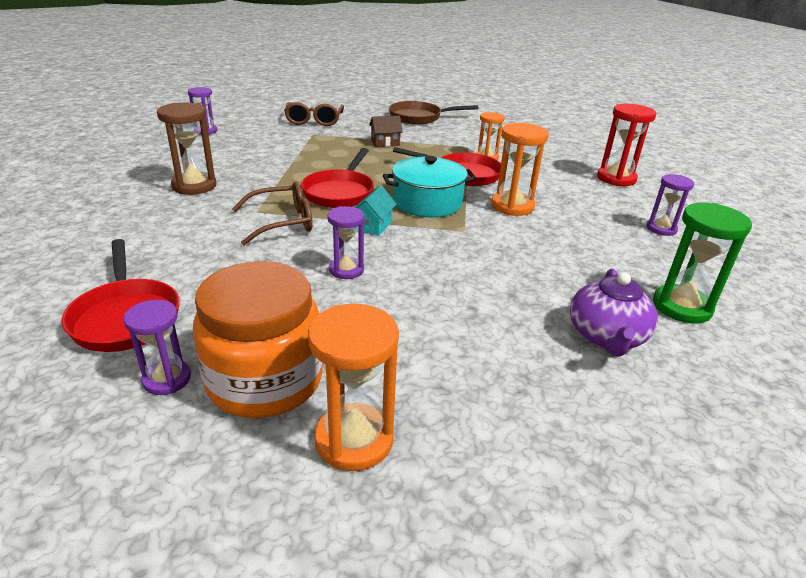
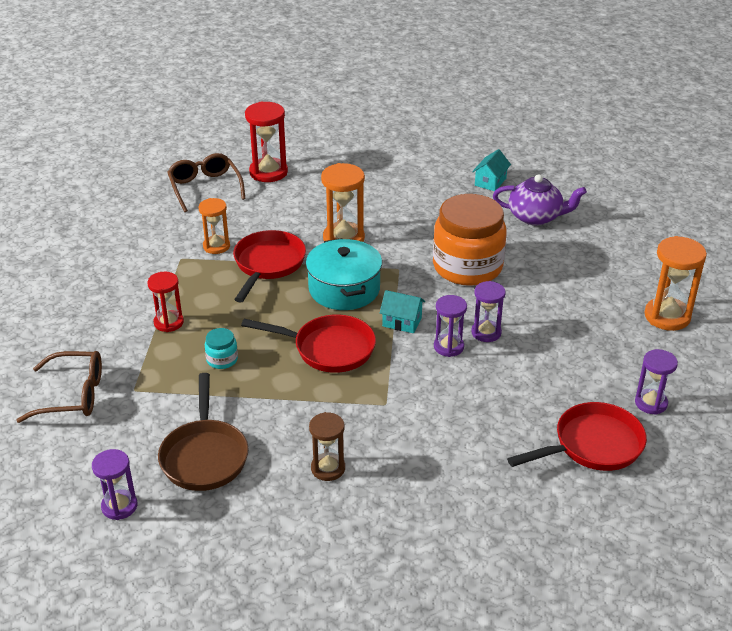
camera: 90 degrees left, 5 degrees up
brown hourglass [157,102,216,195] -> brown hourglass [309,412,345,481], size x0.64
orange jar [193,261,323,418] -> orange jar moved to [433,194,507,286]
brown glasses [232,181,313,245] -> brown glasses moved to [167,153,246,212]
brown house [369,116,403,147] -> red hourglass [148,272,184,332]
brown pan [389,101,478,125] -> brown pan moved to [158,373,249,491]
purple hourglass [647,174,694,236] -> purple hourglass moved to [434,295,467,357]
green hourglass [653,203,752,323] -> turquoise house [472,149,511,191]
none -> turquoise jar [205,328,238,369]

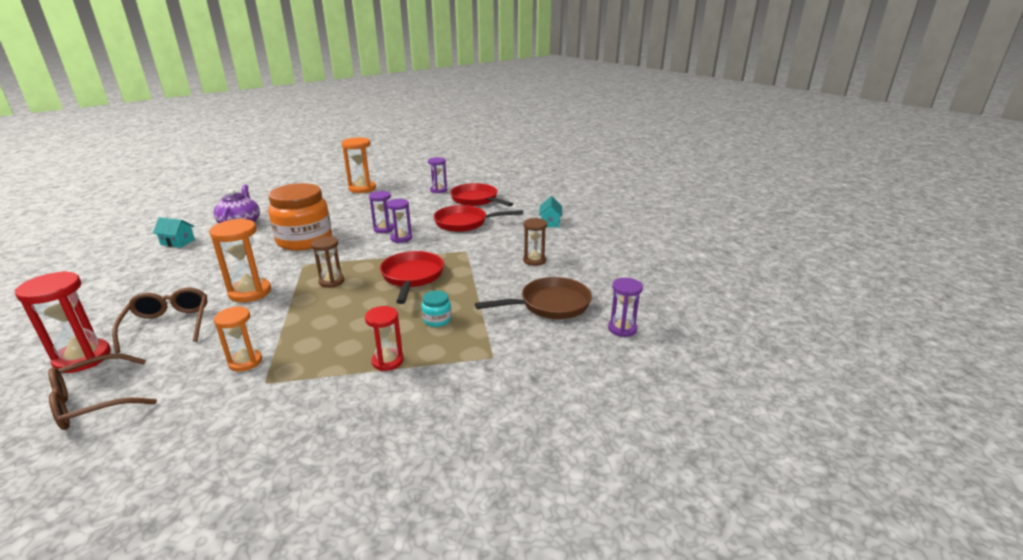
camera: 105 degrees left, 10 degrees down
brown glasses [16,351,102,423] -> brown glasses moved to [112,288,207,353]
red pan [233,230,306,303] -> red pan moved to [433,205,523,232]
turquoise pot [306,238,382,310] -> brown hourglass [311,236,344,288]
turquoise house [380,290,425,333] -> turquoise house moved to [539,196,562,227]

